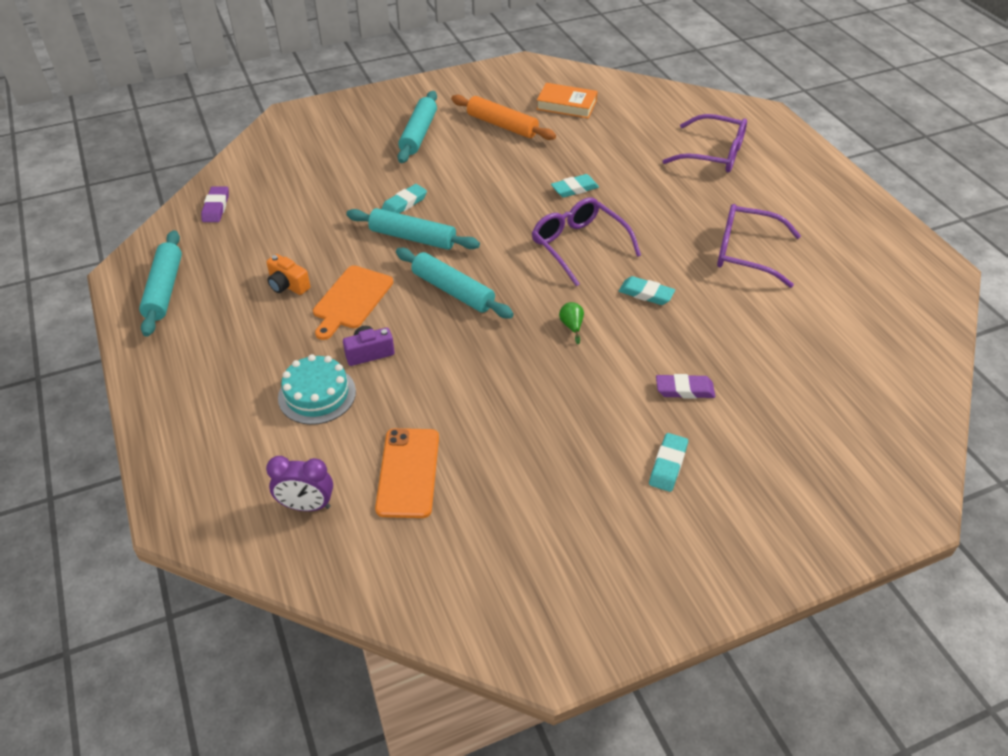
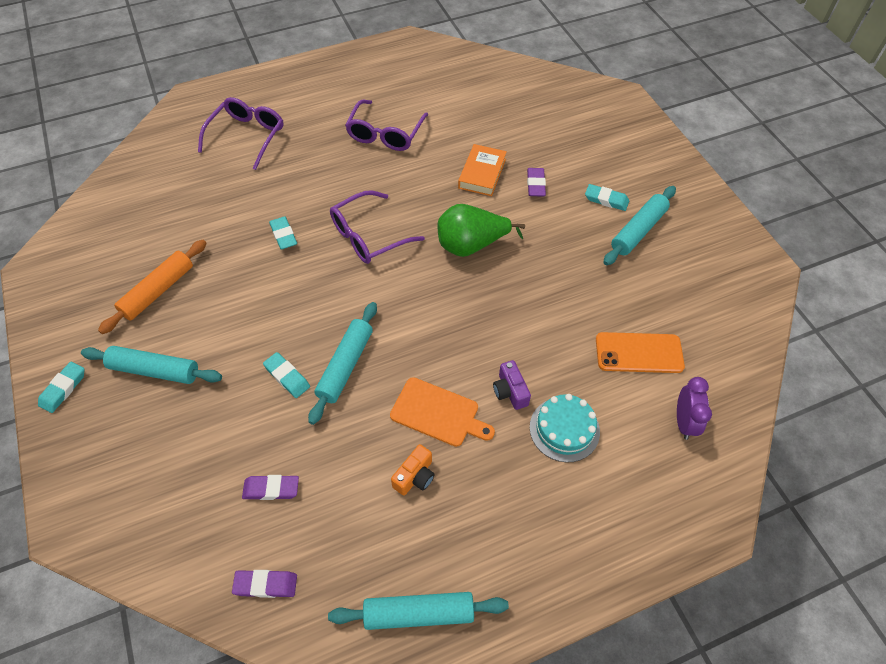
camera: 90 degrees left, 10 degrees up
turquoise rolling pin [396,248,514,318] -> turquoise rolling pin moved to [603,186,676,265]
orange book [536,83,598,118] -> orange book moved to [458,144,507,196]
green pear [559,302,584,344] -> green pear [437,204,525,257], size x2.49
turquoise eraser [619,276,675,305] -> turquoise eraser moved to [38,362,85,413]
none -> purple eraser [242,475,299,500]

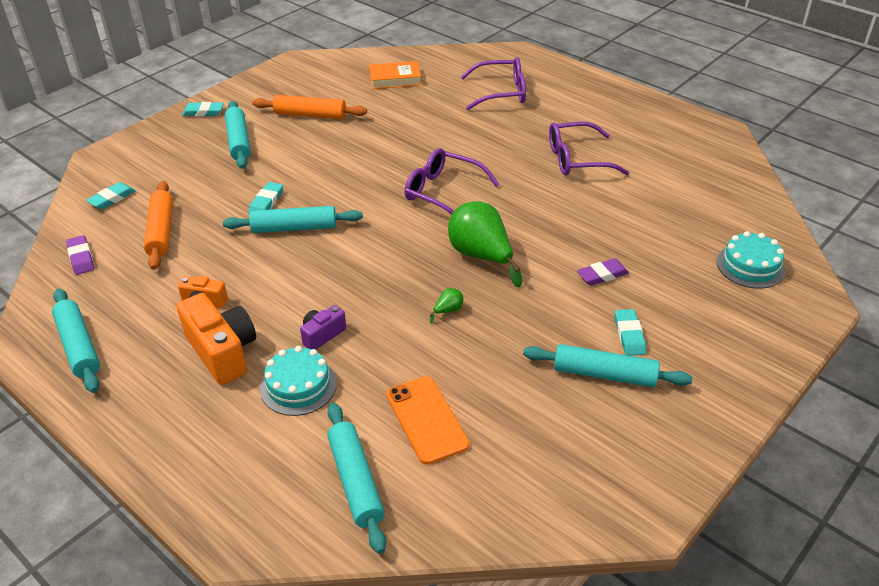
camera: 65 degrees right, 15 degrees down
purple eraser [242,475,299,500] -> orange rolling pin [144,181,173,270]
turquoise eraser [269,216,297,250] -> turquoise eraser moved to [86,182,136,209]
orange cutting board [390,377,495,447] -> none
orange book [458,144,507,196] -> orange book moved to [369,61,421,89]
purple clock [677,377,712,440] -> turquoise rolling pin [327,403,386,554]
none -> orange camera [177,293,256,385]
none -> green pear [430,288,463,324]
none -> turquoise cake [717,231,786,289]

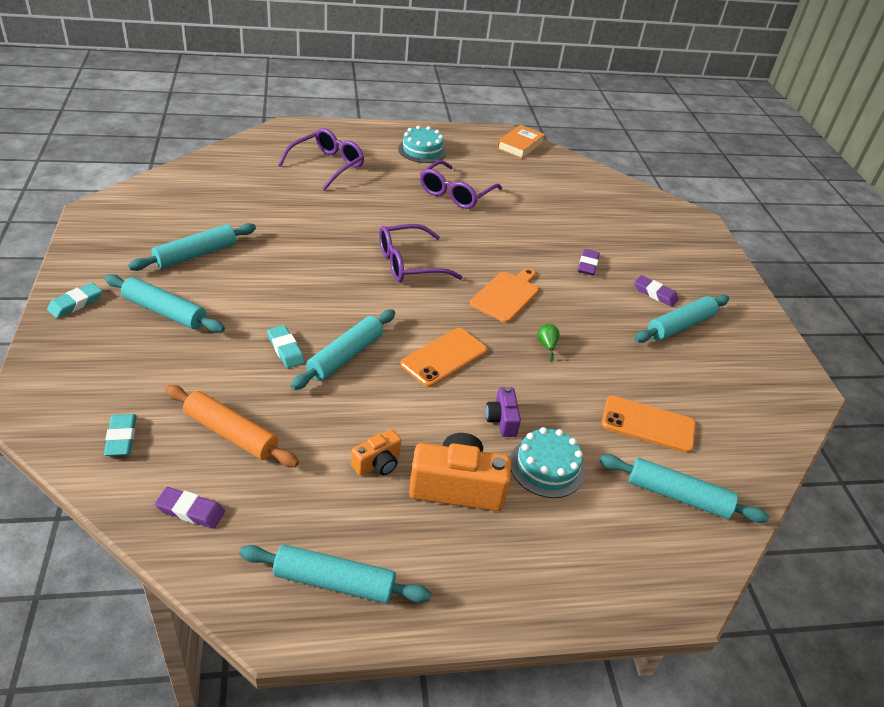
camera: 55 degrees left, 0 degrees up
orange rolling pin [252,95,367,119] -> turquoise rolling pin [128,223,256,271]
orange book [369,61,421,89] -> orange book moved to [497,125,545,159]
green pear [448,202,522,288] -> orange cutting board [470,268,539,323]
turquoise eraser [615,309,646,356] -> purple eraser [634,275,679,307]
turquoise cake [717,231,786,289] -> turquoise cake moved to [398,125,446,163]
none -> orange phone [400,328,487,387]

